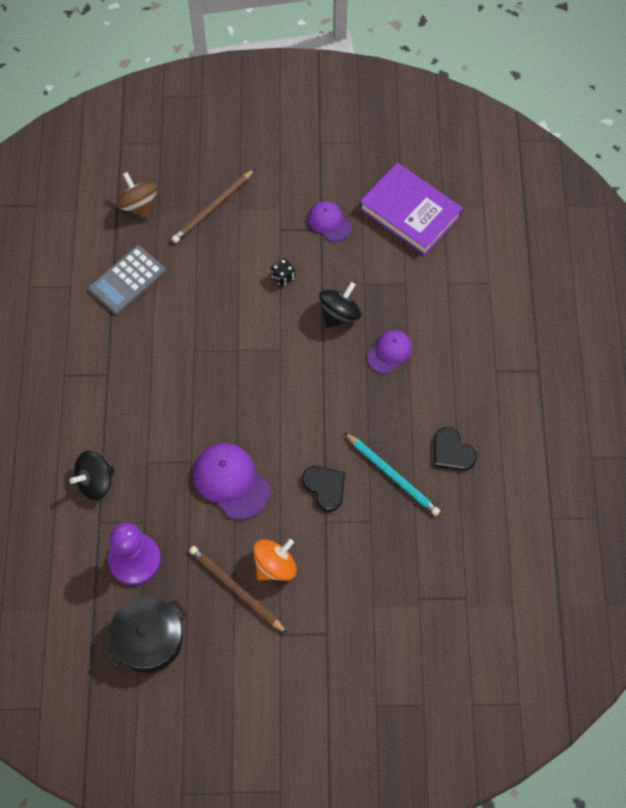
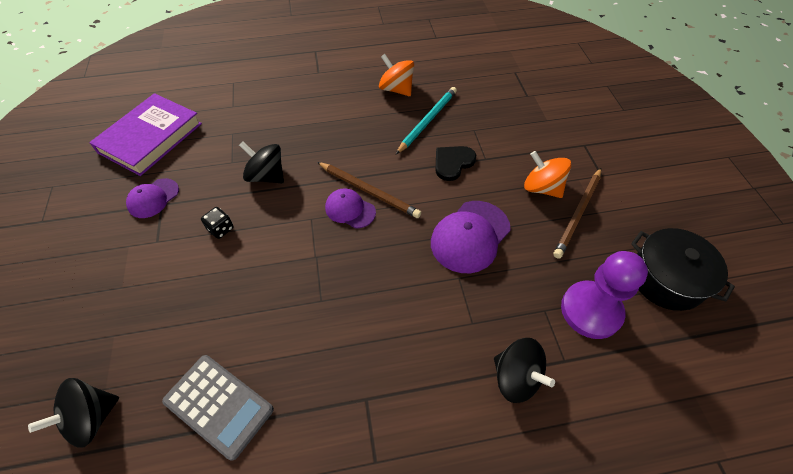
camera: 100 degrees left, 10 degrees down
brown spinning top [116,172,157,220] -> black spinning top [28,378,119,448]
brown pencil [172,169,255,243] -> brown pencil moved to [317,162,421,218]
purple cap [367,330,412,374] -> purple cap moved to [325,188,376,229]
black heart [434,427,477,471] -> orange spinning top [379,54,414,96]

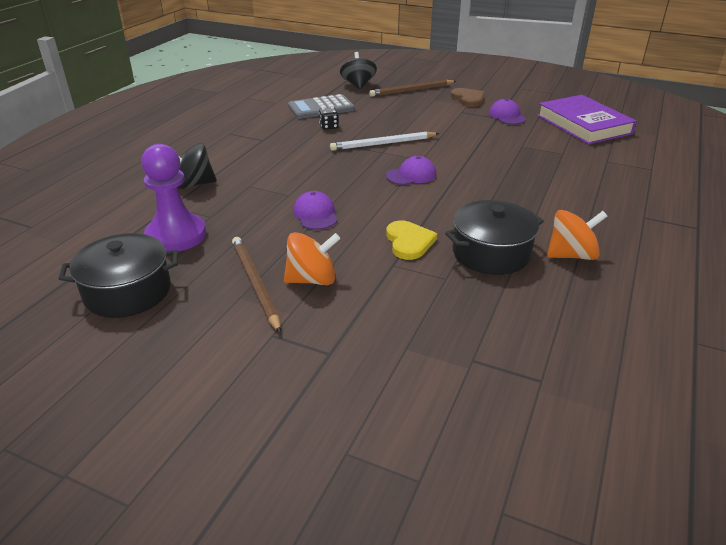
camera: 125 degrees right, 20 degrees down
black dice [201,207,234,239] -> black dice moved to [319,107,339,130]
black spinning top [239,142,284,183] -> none
brown pencil [317,162,421,218] -> brown pencil moved to [369,80,456,97]
turquoise pencil [396,87,457,154] -> black pot [445,200,544,275]
purple cap [431,201,511,273] -> purple cap [293,191,337,230], size x0.61
black heart [436,146,476,181] -> yellow heart [386,221,437,260]
none -> white pencil [330,132,439,151]
none -> brown heart [451,88,485,107]

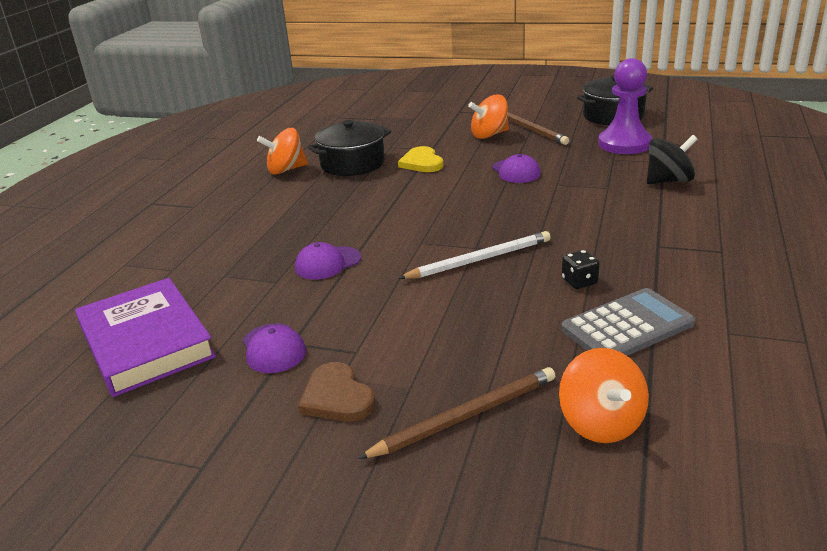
camera: 175 degrees right, 5 degrees down
black spinning top [340,52,377,90] -> orange spinning top [559,348,649,443]
purple cap [386,156,436,185] -> purple cap moved to [295,242,361,279]

